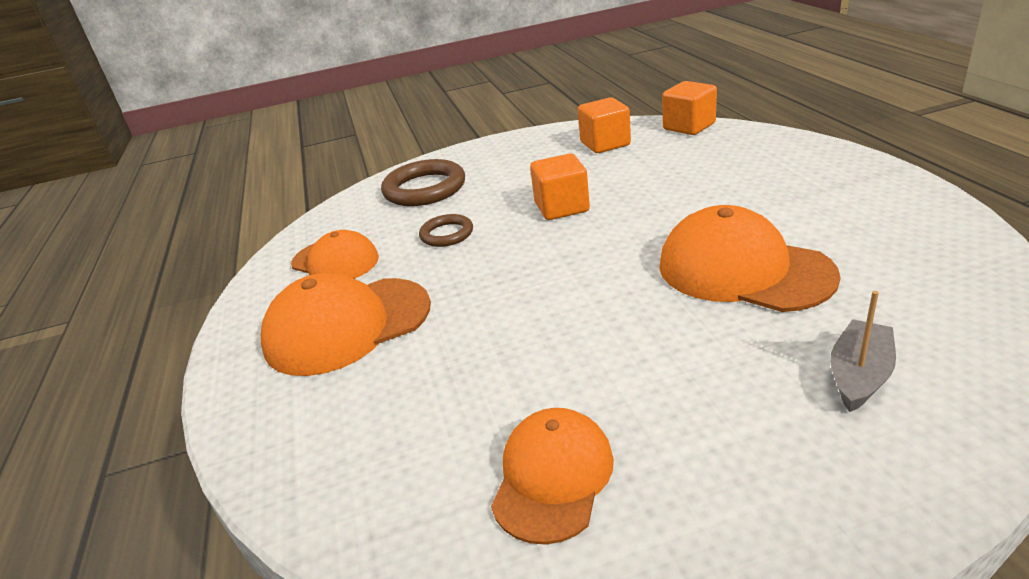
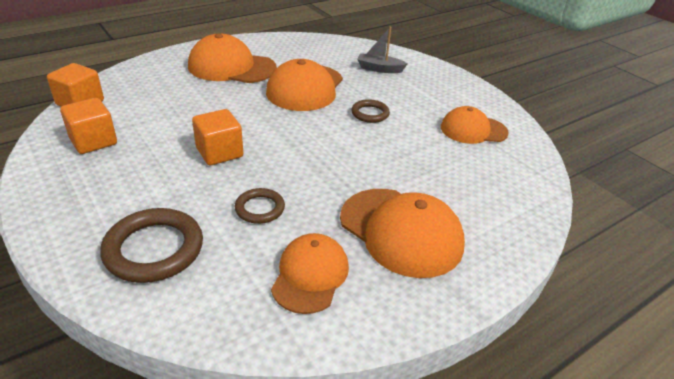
camera: 115 degrees left, 5 degrees up
none -> orange cap [188,33,277,83]
none -> brown ring [351,99,390,123]

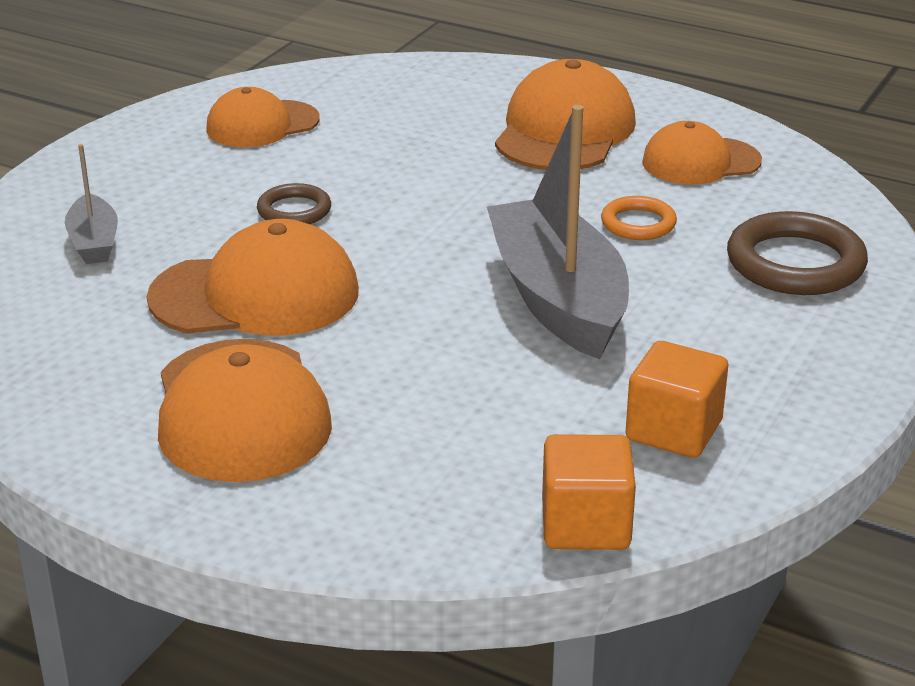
camera: 115 degrees left, 5 degrees down
orange cube [192,109,243,165] -> grey boat [487,105,629,359]
brown ring [235,188,285,224] -> orange ring [601,196,677,240]
orange cap [441,106,509,144] -> orange cap turned 90 degrees clockwise [206,87,320,147]

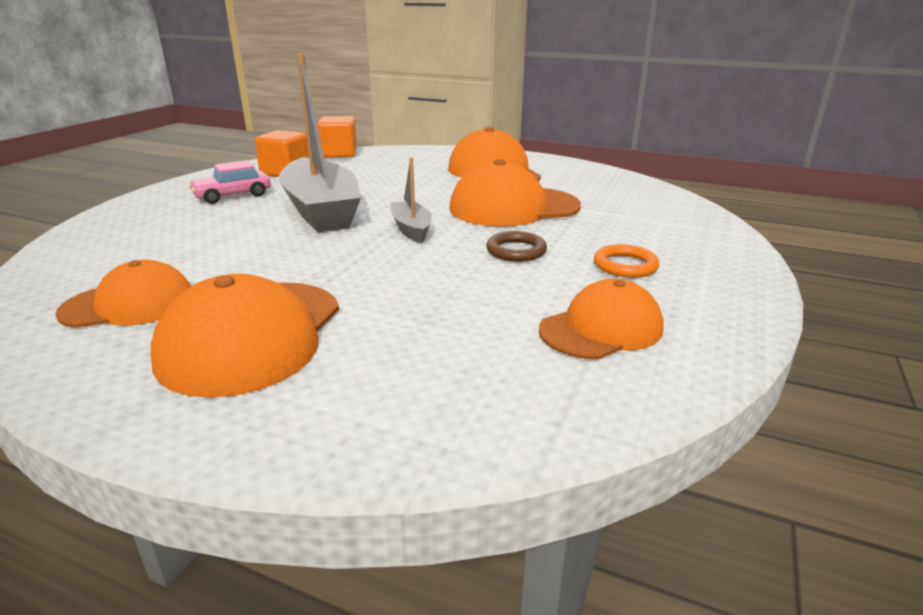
camera: 175 degrees right, 5 degrees down
grey boat [65,144,118,264] -> grey boat moved to [390,158,432,243]
orange ring [601,196,677,240] -> orange ring moved to [594,244,660,278]
brown ring [727,211,868,295] -> none
none -> pink car [188,160,271,204]

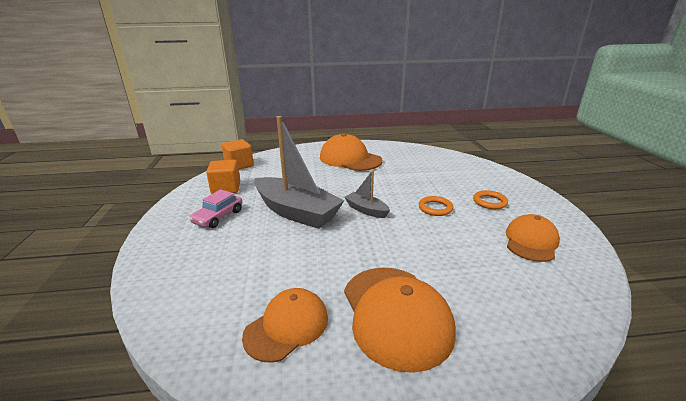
camera: 30 degrees left, 0 degrees up
orange cap [449,159,581,227] -> none
brown ring [486,231,547,262] -> orange ring [419,196,453,216]

